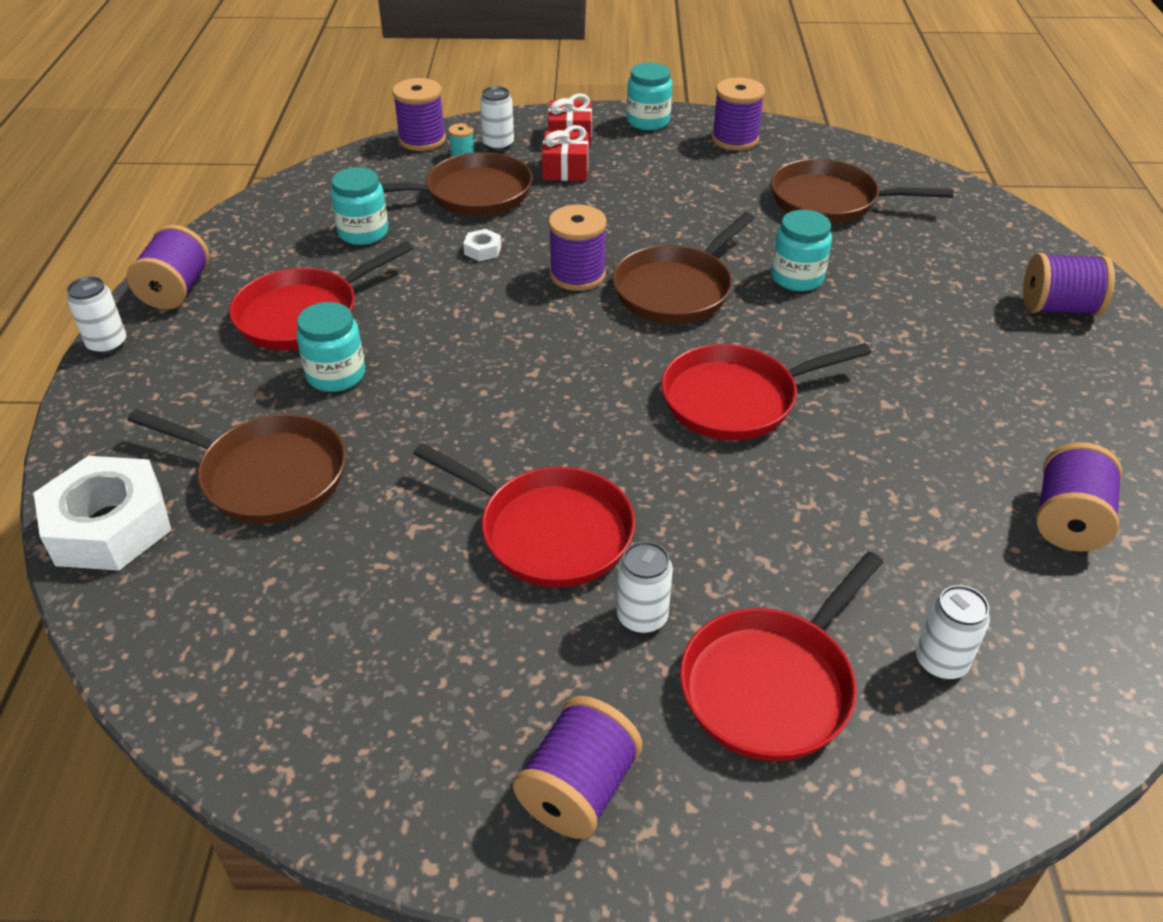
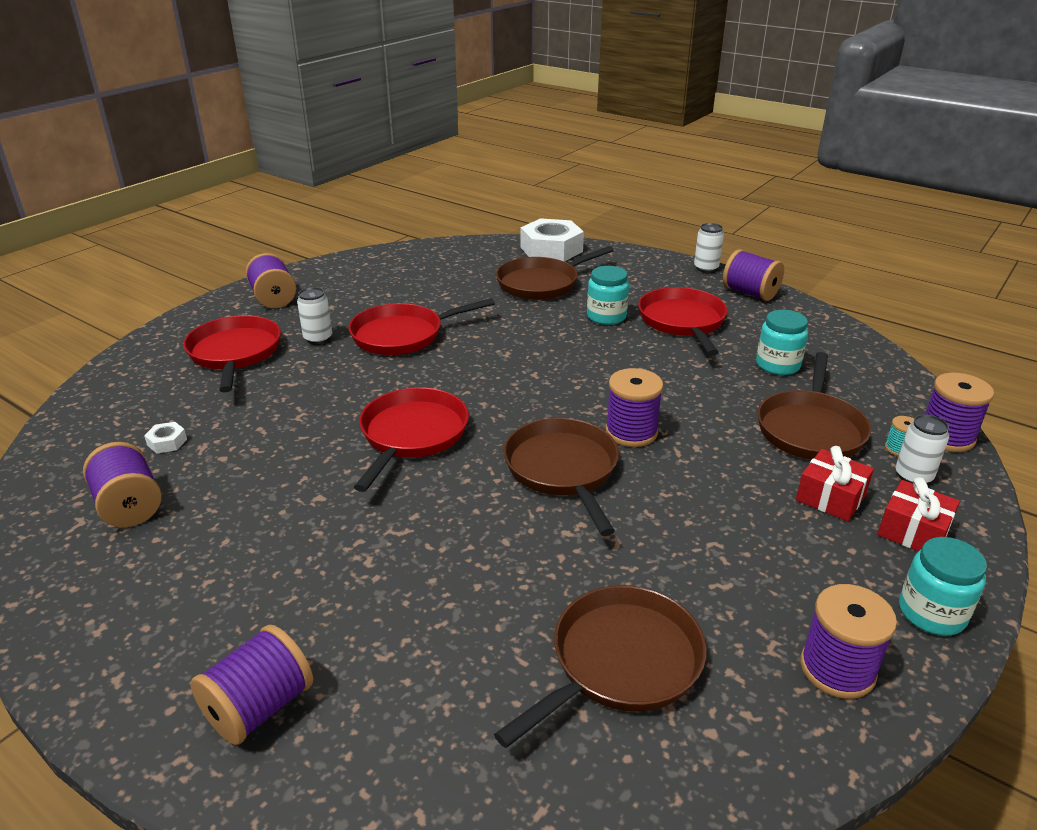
camera: 125 degrees right, 10 degrees down
white nut [463,229,501,261] -> white nut moved to [144,422,187,453]
turquoise jar [771,210,832,291] -> none
white can [916,585,990,680] -> none

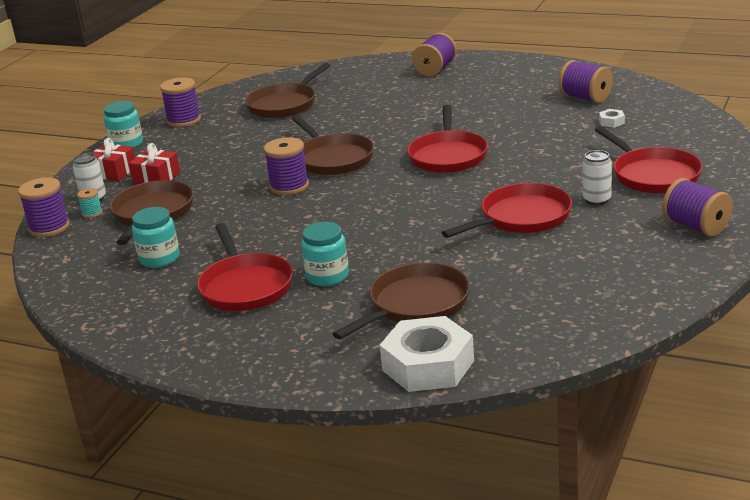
camera: 170 degrees right, 5 degrees down
white can [694,223,724,273] -> none
purple spool [723,249,784,301] -> none

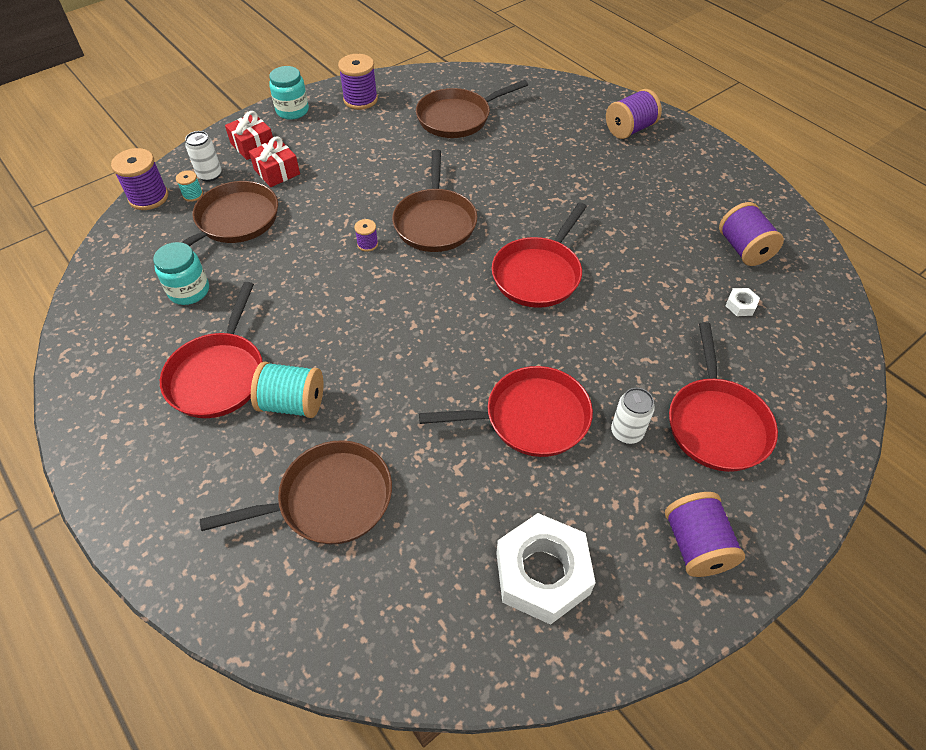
camera: 25 degrees right, 25 degrees up
purple spool [264,137,309,195] -> purple spool [354,219,378,252], size x0.51
turquoise jar [301,222,349,286] -> turquoise spool [251,362,323,418]
white nut [380,316,474,392] -> white nut moved to [496,513,596,625]

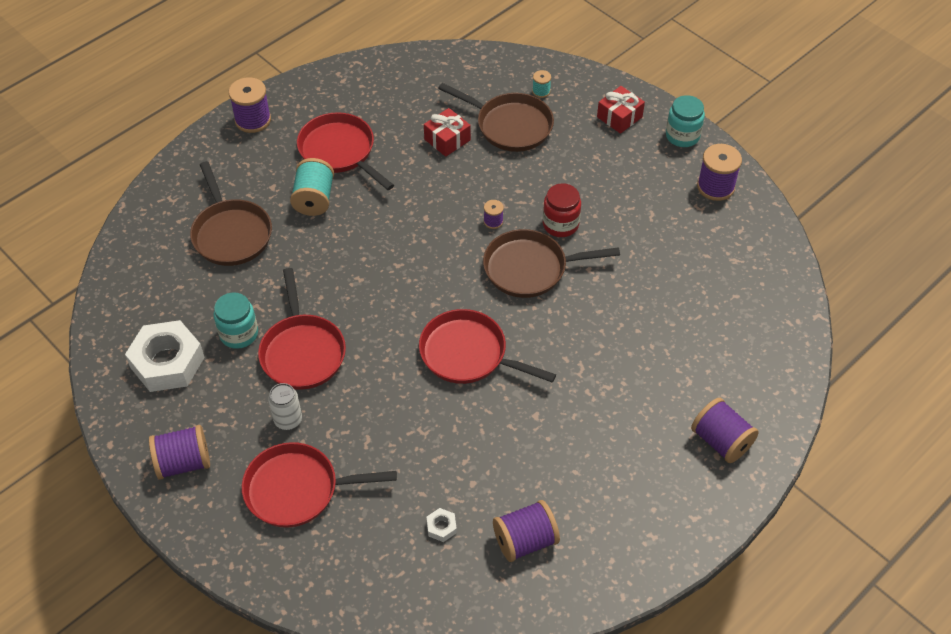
camera: 85 degrees right, 0 degrees up
purple spool [111,148,168,210] -> purple spool moved to [229,77,271,133]
turquoise jar [153,242,209,305] -> turquoise jar moved to [214,293,258,349]
red pan [160,282,263,418] -> red pan turned 45 degrees clockwise [297,112,394,190]
white can [185,131,221,182] -> none
red gift [249,137,300,187] -> red gift moved to [424,108,471,157]
brown pan [416,80,528,138] -> none
none -> red jar [543,183,581,237]

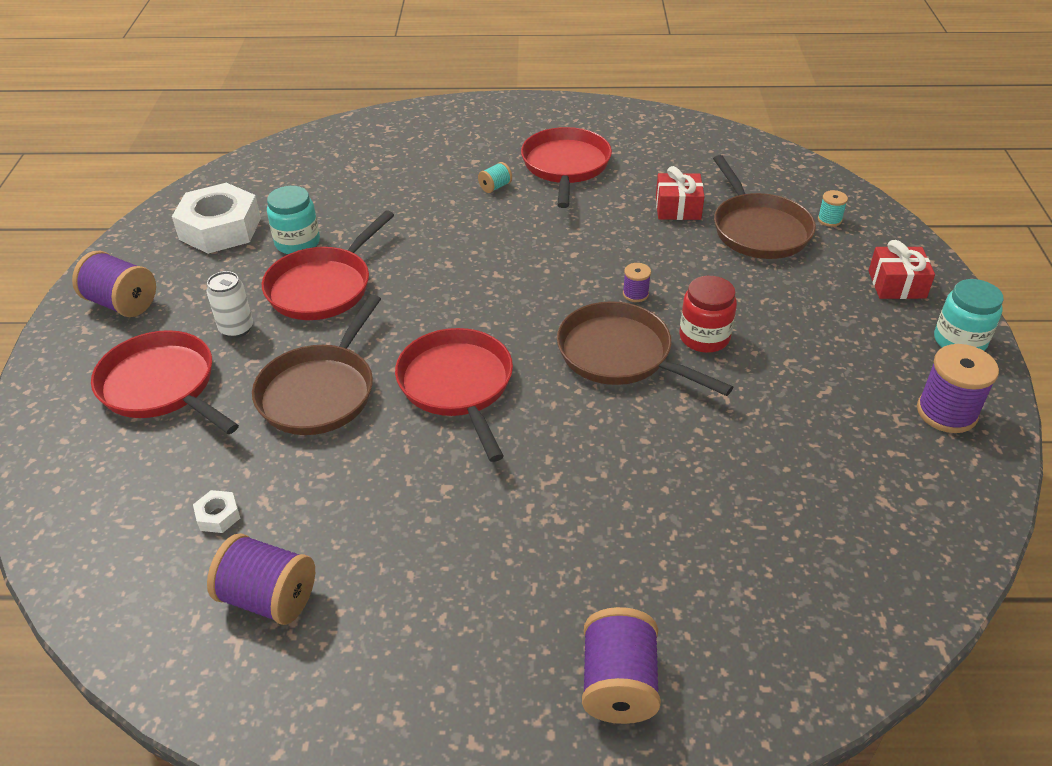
camera: 45 degrees right, 10 degrees down
brown pan [190,161,272,266] -> brown pan moved to [252,295,381,435]
purple spool [229,77,271,133] -> none
turquoise spool [290,158,334,216] -> turquoise spool [478,162,512,193], size x0.51

